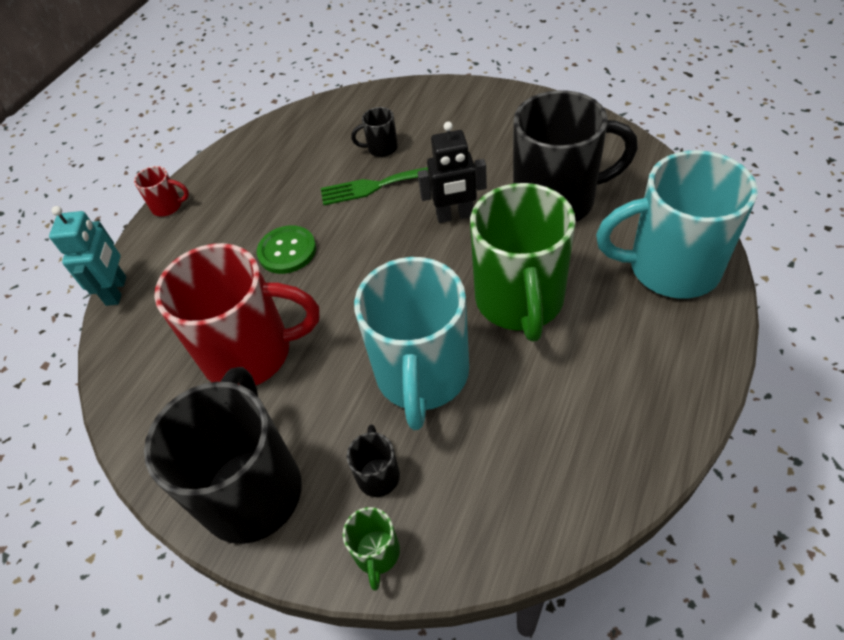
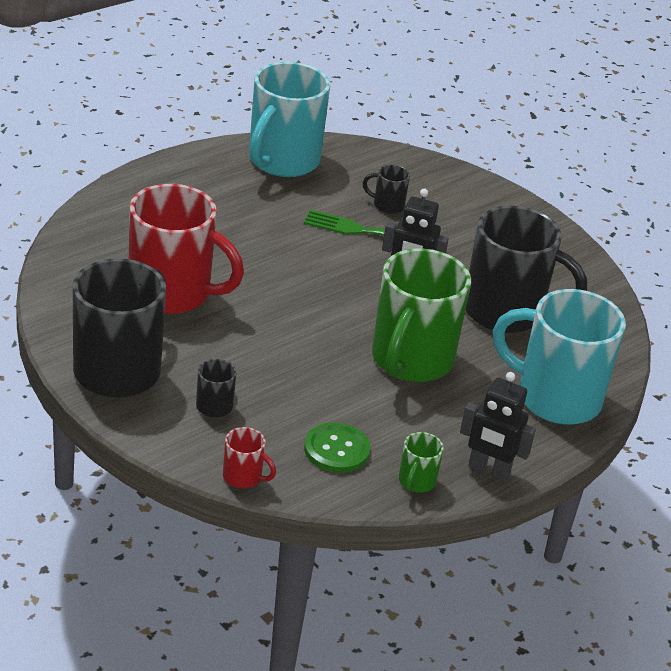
camera: 15 degrees right, 15 degrees down
turquoise robot [49,206,126,306] -> none
red mug [134,166,189,216] -> red mug moved to [223,427,276,488]
green button [257,225,316,274] -> green button moved to [304,423,370,473]
green mug [343,507,400,591] -> green mug moved to [399,432,444,492]
turquoise mug [354,257,469,430] -> turquoise mug moved to [249,62,330,177]
none -> black robot [460,372,536,481]

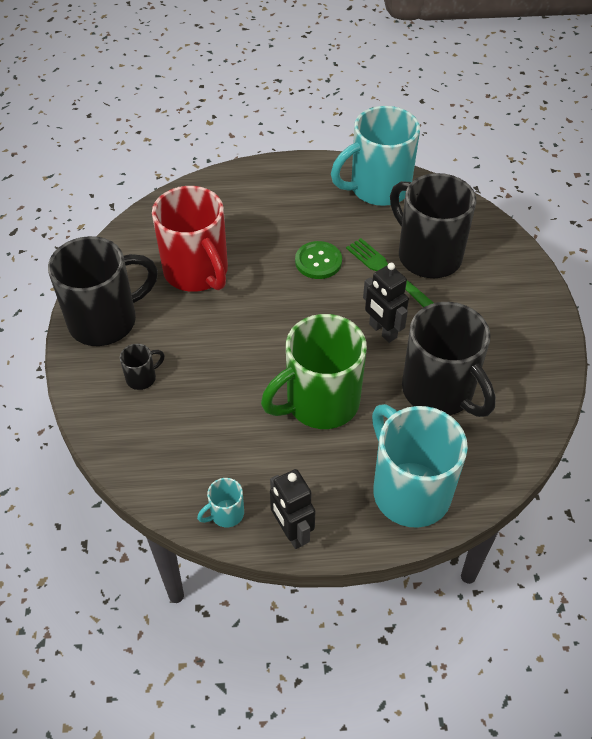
camera: 40 degrees right, 15 degrees up
red mug [223,427,276,488] -> none
green button [304,423,370,473] -> green button moved to [295,241,342,279]
black mug [363,164,410,214] -> black mug [390,173,476,278], size x2.38
green mug [399,432,444,492] -> turquoise mug [197,478,244,527]

